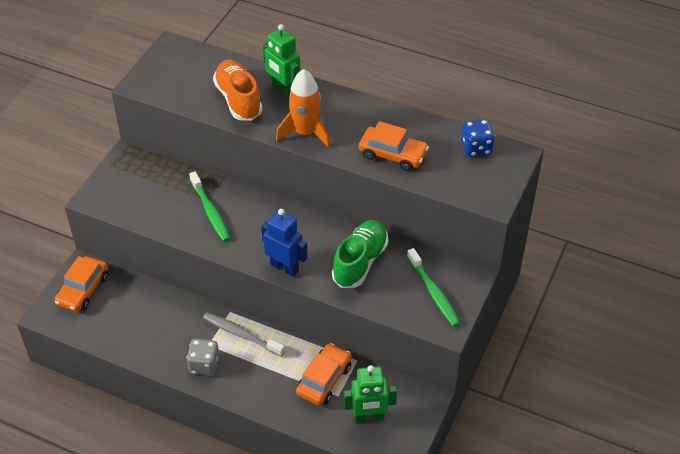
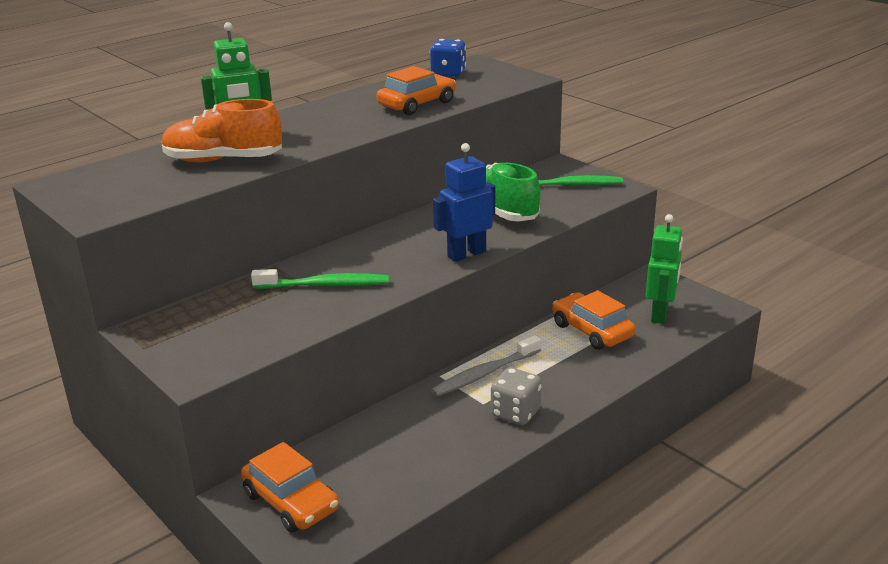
camera: 65 degrees left, 20 degrees down
orange rocket [276,69,330,148] -> none

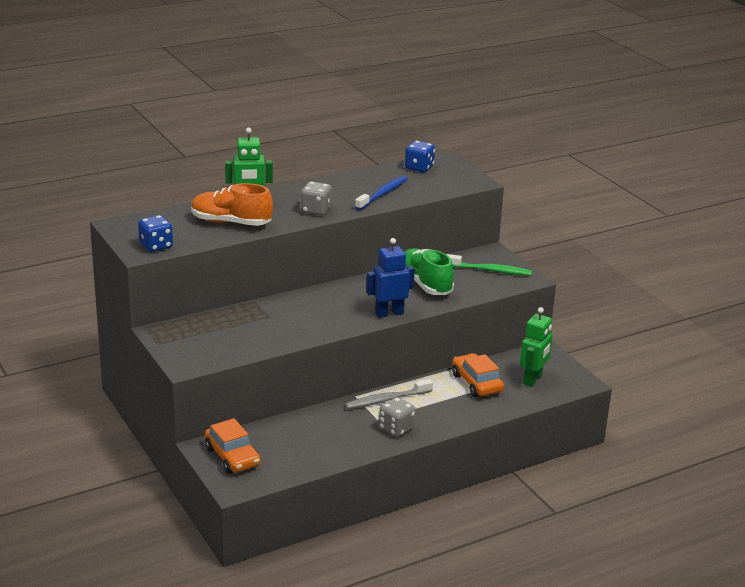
camera: 10 degrees right, 0 degrees up
green toothbrush [251,269,389,289] -> none
orange car [377,66,456,115] -> blue toothbrush [355,176,407,210]
none -> blue dice [138,215,173,252]
none -> grey dice [301,182,332,216]

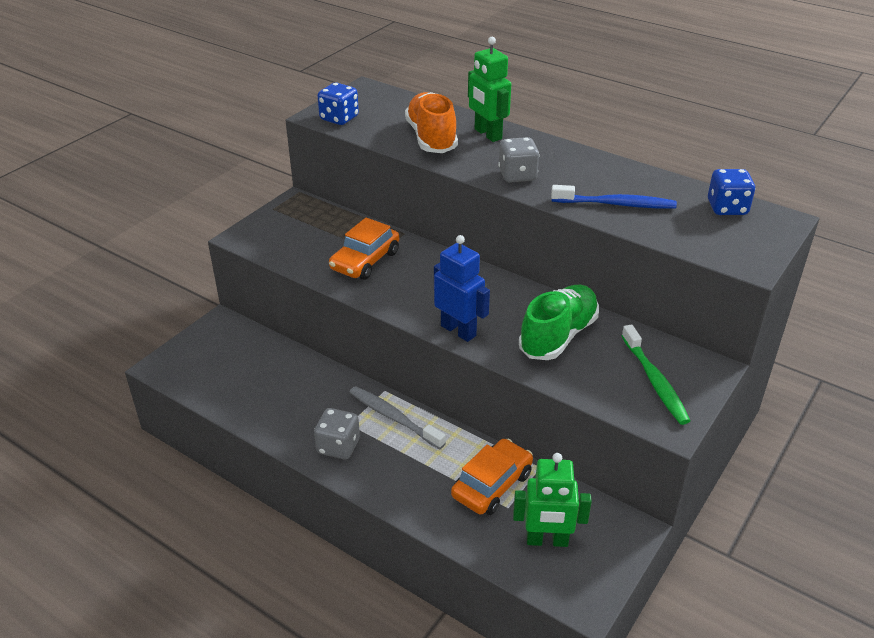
camera: 65 degrees right, 10 degrees up
orange car [205,418,261,474] -> orange car moved to [329,218,399,280]

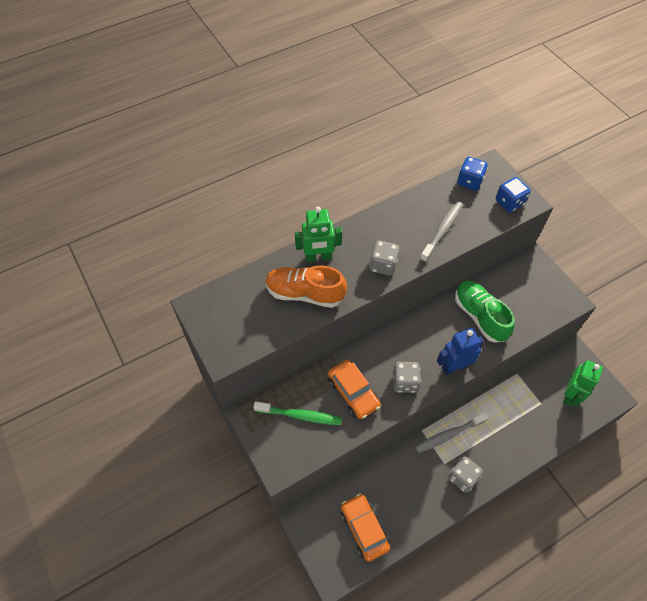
camera: 65 degrees left, 20 degrees up
blue dice [317,83,359,125] -> blue dice moved to [496,177,531,212]
orange car [451,439,533,515] -> orange car moved to [341,494,390,562]
blue toothbrush [551,185,677,208] -> grey toothbrush [420,201,463,262]
green toothbrush [622,325,690,425] -> green toothbrush moved to [253,401,342,425]
none -> grey dice [393,362,421,393]

